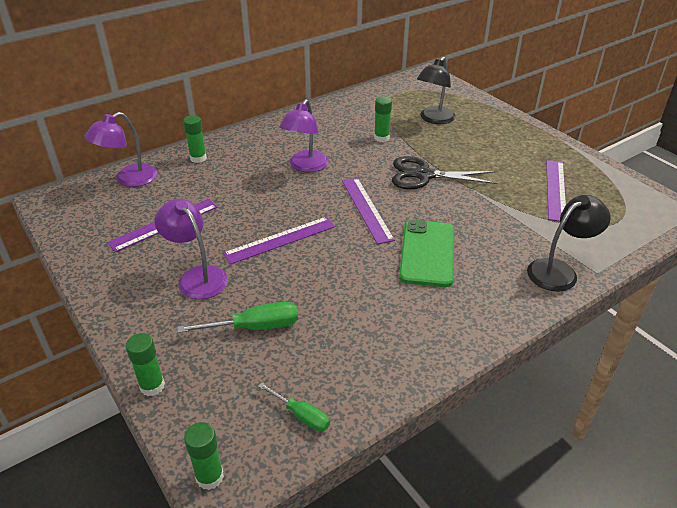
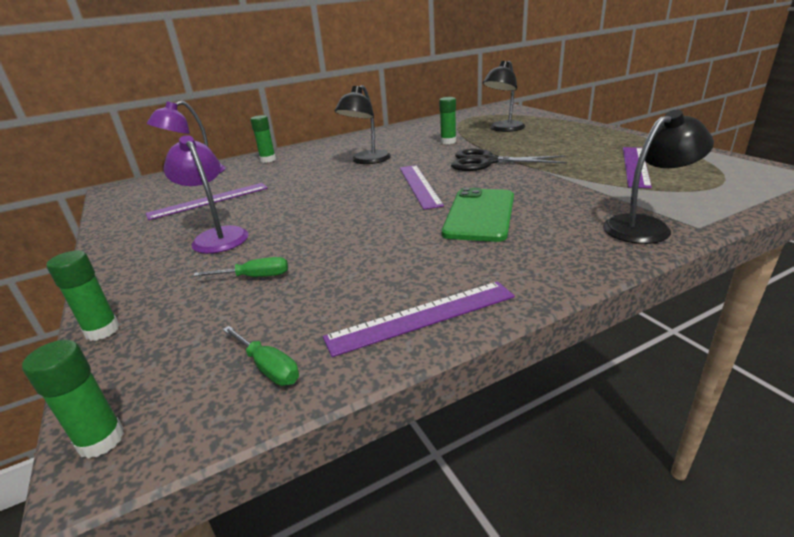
camera: 10 degrees right, 10 degrees down
green screwdriver [178,302,298,333] -> green screwdriver [193,257,288,277], size x0.64
purple ruler [223,217,335,265] -> purple ruler moved to [323,281,515,357]
purple lamp [280,99,329,172] -> black lamp [335,85,391,164]

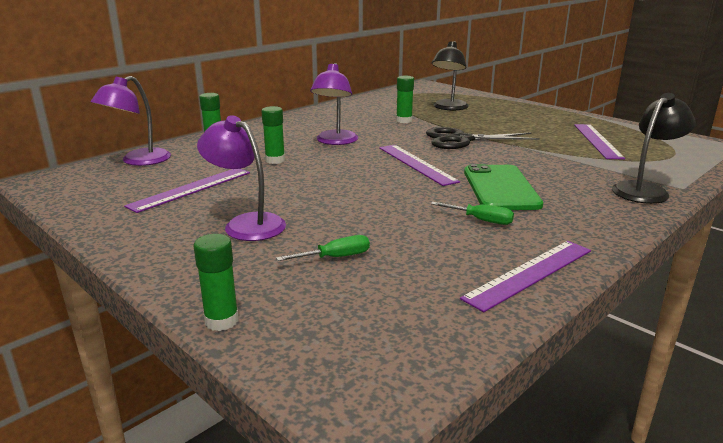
camera: 20 degrees left, 5 degrees down
green glue stick [22,340,124,459] -> green glue stick moved to [261,106,285,164]
green screwdriver [223,326,299,386] -> green screwdriver moved to [431,202,514,225]
black lamp [335,85,391,164] -> purple lamp [310,63,358,145]

